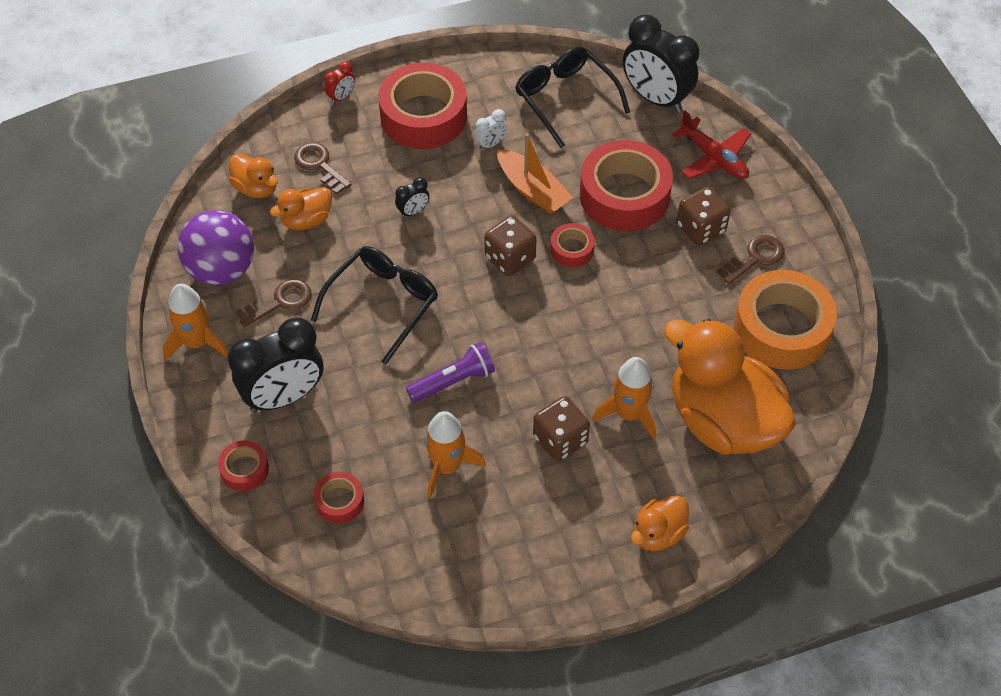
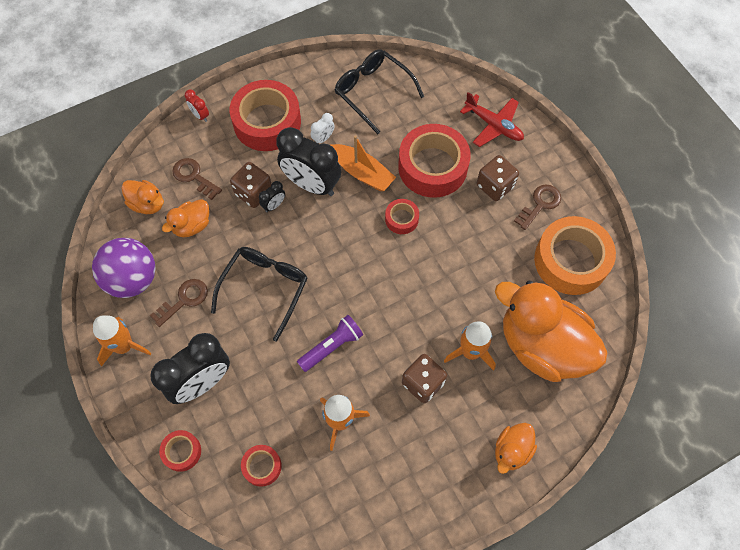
camera: 10 degrees left, 10 degrees up
red clock [324,61,355,104] -> red clock turned 105 degrees clockwise [185,90,209,122]
brown dice [484,215,537,276] -> brown dice moved to [230,162,272,208]
black clock [623,15,699,113] -> black clock moved to [276,127,341,196]

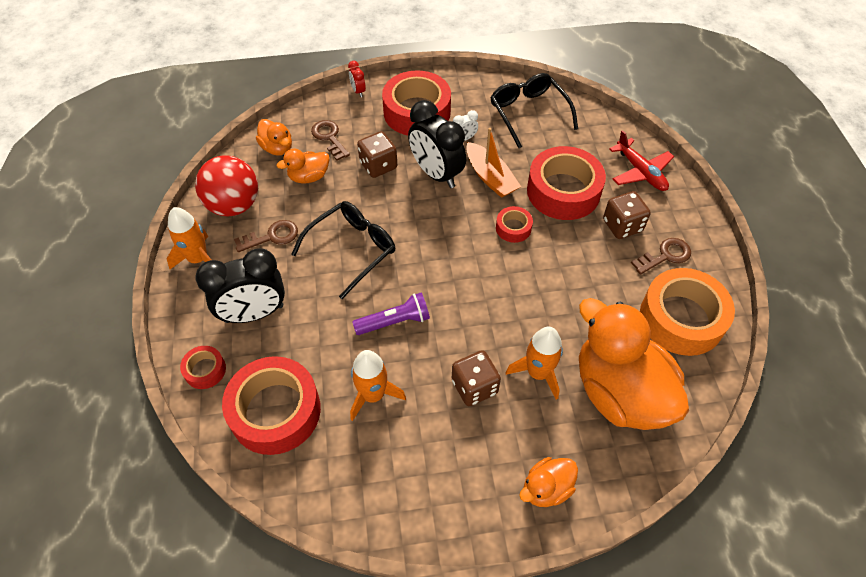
camera: 20 degrees right, 10 degrees down
purple ball [92,238,156,298] -> red ball [195,155,258,217]
red tape [241,445,282,487] -> red tape [222,356,321,455], size x2.13
black clock [259,181,285,212] -> none

